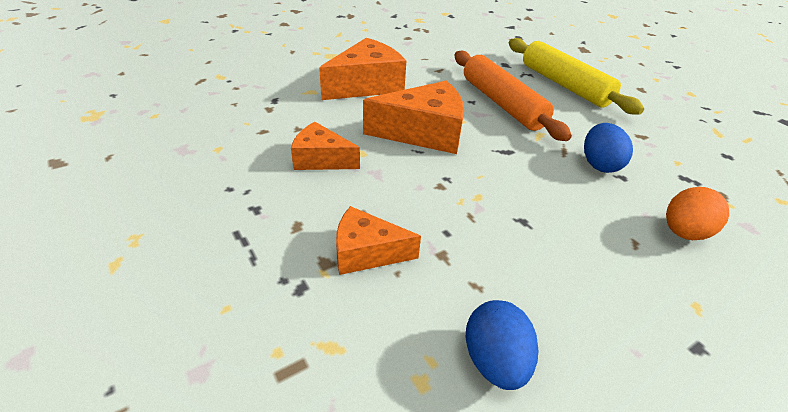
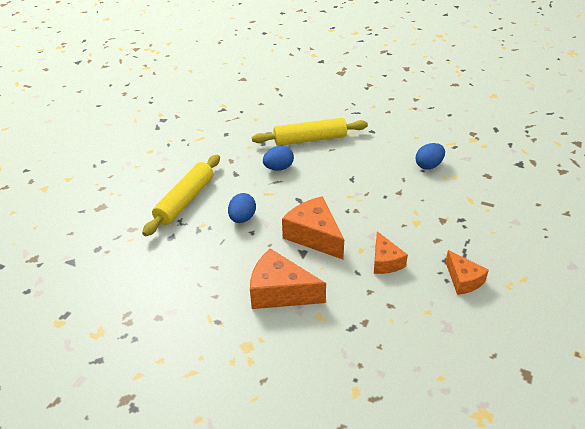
camera: 120 degrees left, 0 degrees up
orange cheese [336,206,421,275] -> orange cheese moved to [445,250,489,295]
orange rolling pin [455,51,572,141] -> blue egg [228,193,256,223]
orange egg [666,187,729,240] -> yellow rolling pin [252,118,368,146]

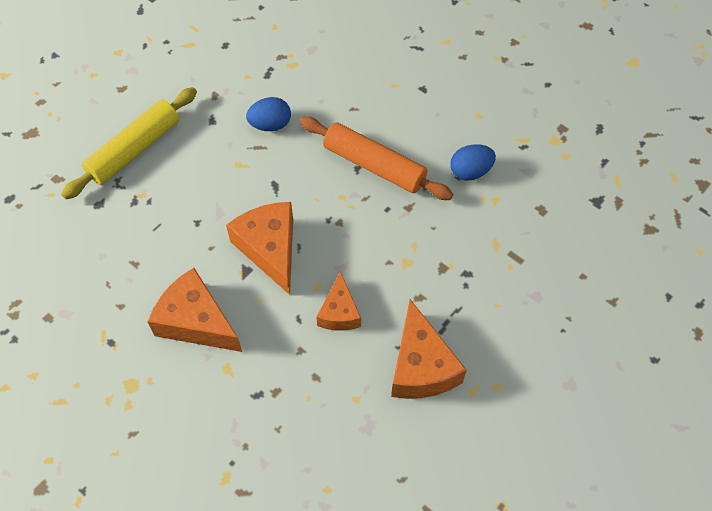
camera: 15 degrees right, 20 degrees up
blue egg [228,193,256,223] -> none
yellow rolling pin [252,118,368,146] -> none
orange cheese [445,250,489,295] -> orange cheese [391,299,466,399], size x1.62
none -> orange rolling pin [300,117,453,200]

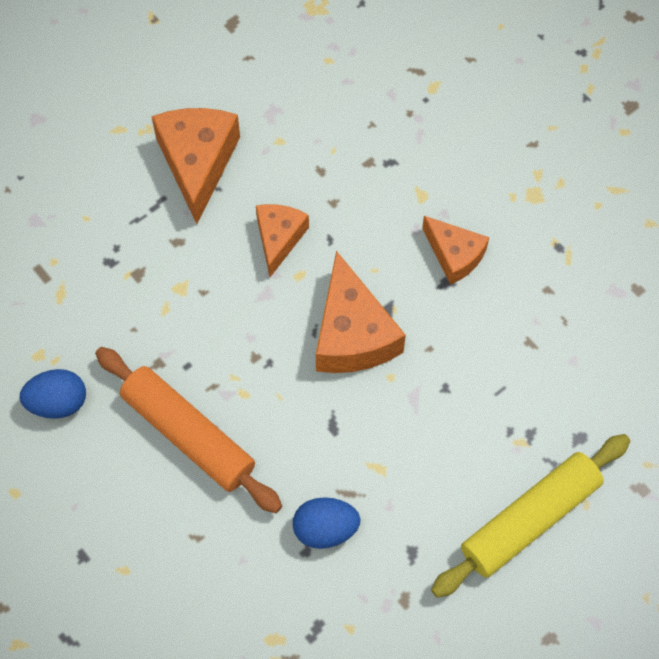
camera: 170 degrees left, 5 degrees up
orange cheese [148,268,242,352] -> orange cheese [422,216,489,285], size x0.62

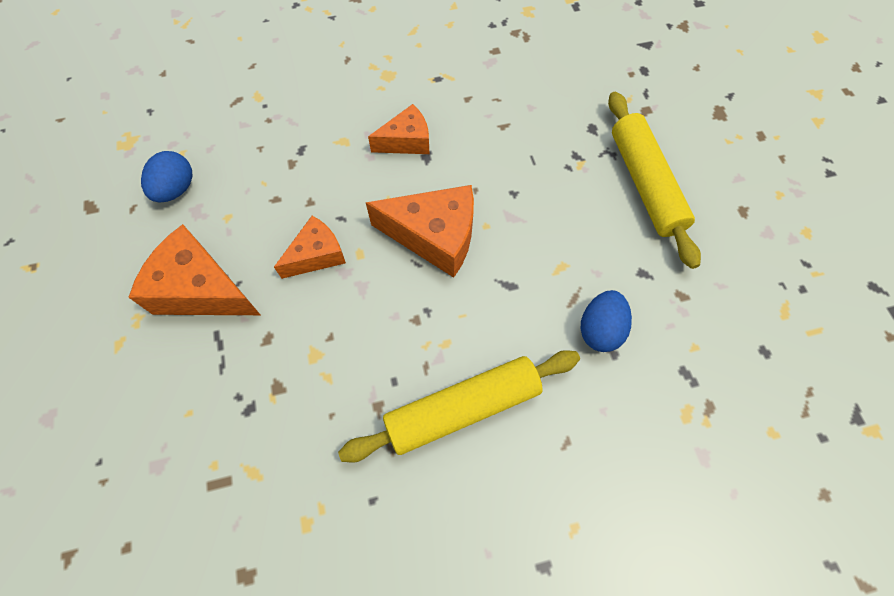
camera: 65 degrees left, 0 degrees up
blue egg [19,369,86,419] -> blue egg moved to [141,151,192,203]
orange rolling pin [95,347,282,513] -> yellow rolling pin [338,350,580,462]
orange cheese [256,204,309,277] -> orange cheese turned 105 degrees clockwise [274,216,346,279]

